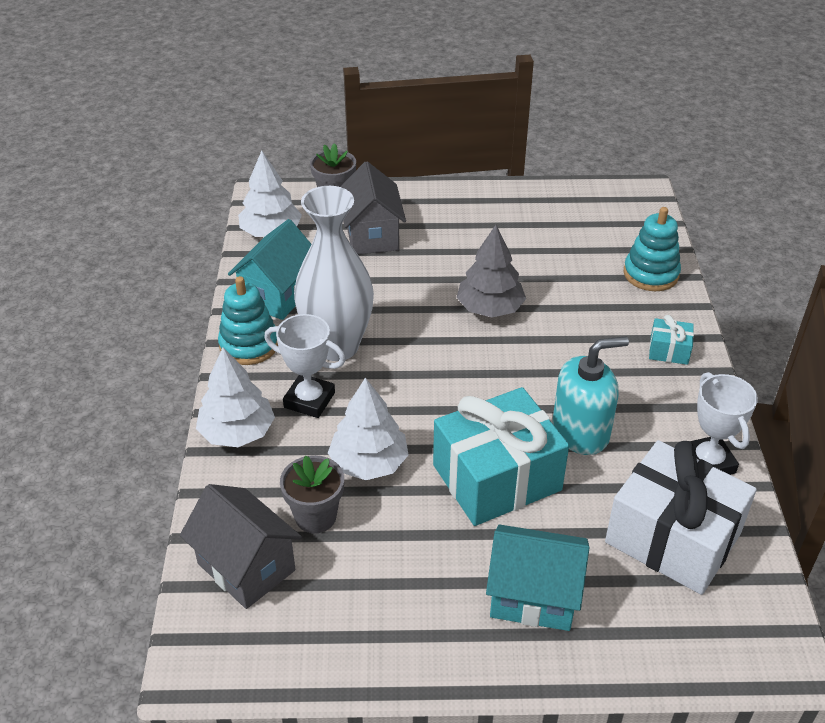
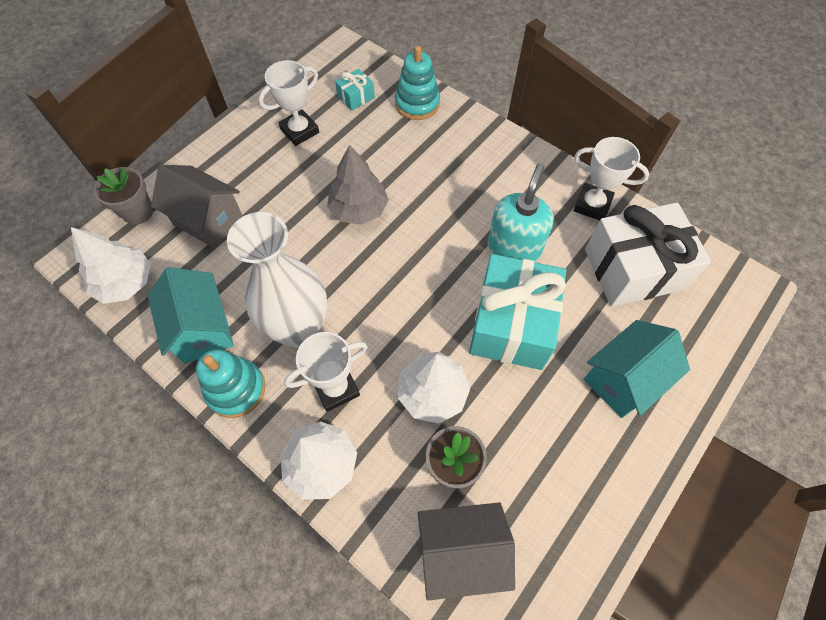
camera: 50 degrees left, 20 degrees up
turquoise gift [649,315,694,365] -> turquoise gift moved to [335,69,375,111]
none -> white trophy [259,60,319,146]

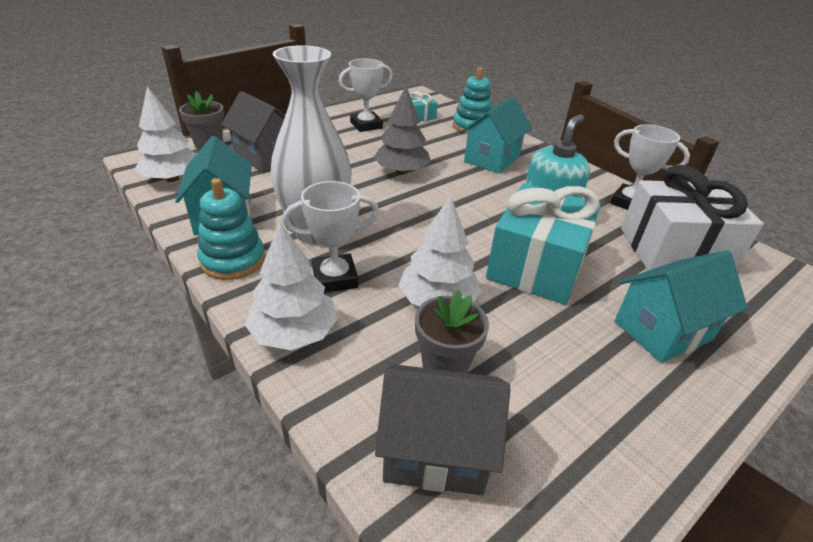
camera: 10 degrees right, 25 degrees down
none -> turquoise house [462,96,532,174]

